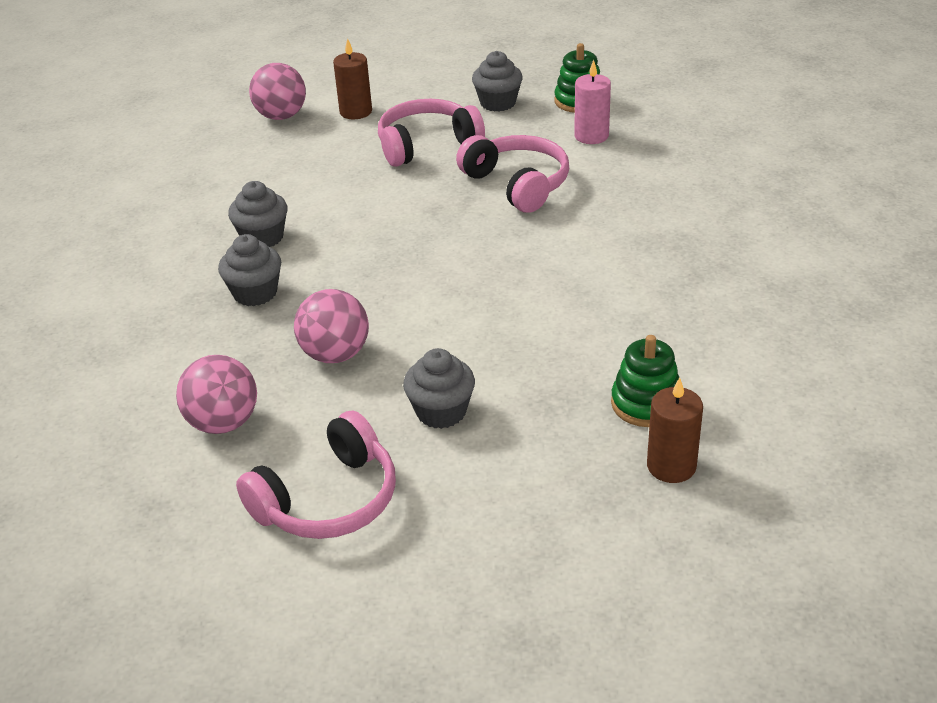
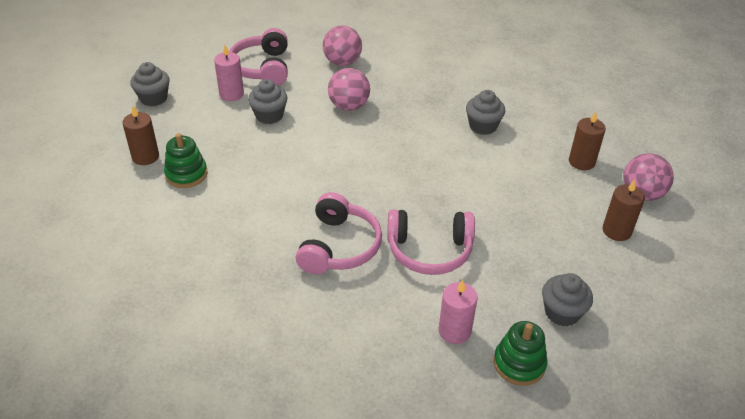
camera: 125 degrees right, 5 degrees up
grey cupcake [218,234,281,306] -> grey cupcake moved to [130,62,170,106]
pink headphones [378,99,485,167] -> pink headphones moved to [296,192,382,274]
none -> pink candle [214,45,244,101]
none -> brown candle [569,111,606,170]

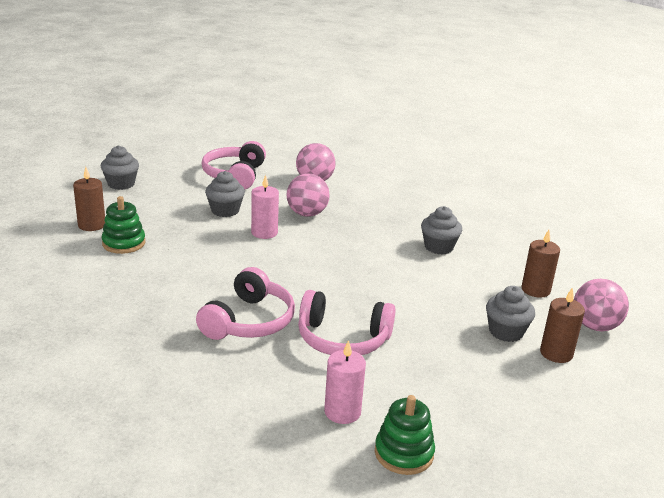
camera: 10 degrees right, 15 degrees down
pink candle [214,45,244,101] -> pink candle moved to [251,175,279,239]
grey cupcake [542,273,593,326] -> grey cupcake moved to [486,286,535,342]

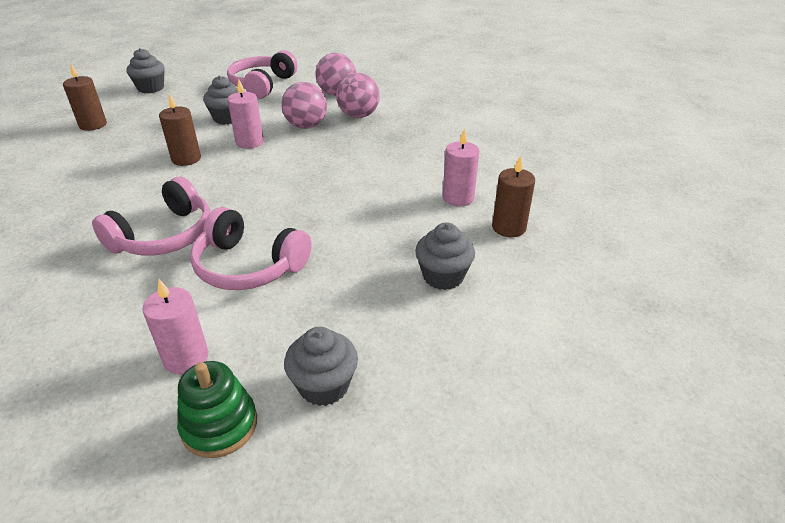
camera: 15 degrees right, 10 degrees up
green stacking toy [102,196,145,254] -> none
grey cupcake [421,206,462,254] -> grey cupcake moved to [284,327,358,406]
brown candle [540,287,585,363] -> brown candle moved to [159,93,201,166]
pink ball [574,279,629,331] -> pink ball moved to [336,73,380,118]
none -> pink candle [443,128,479,206]

